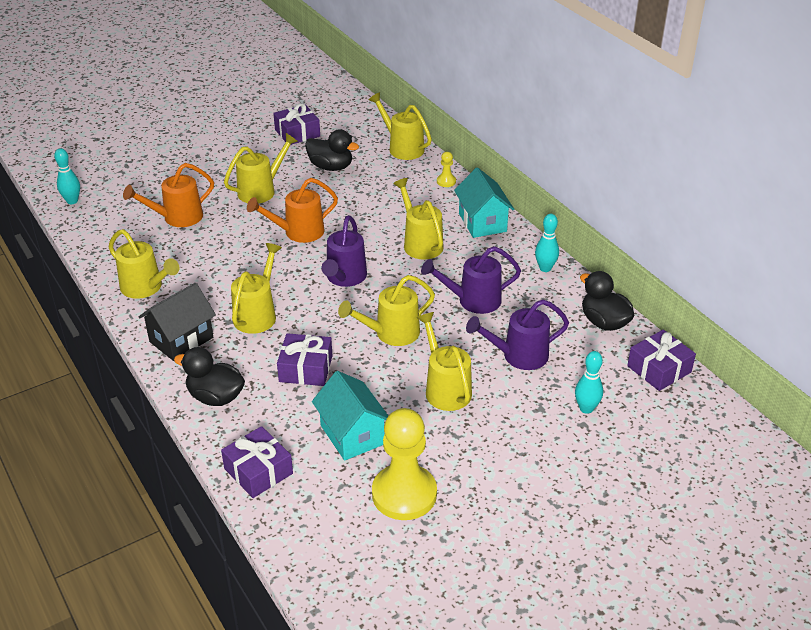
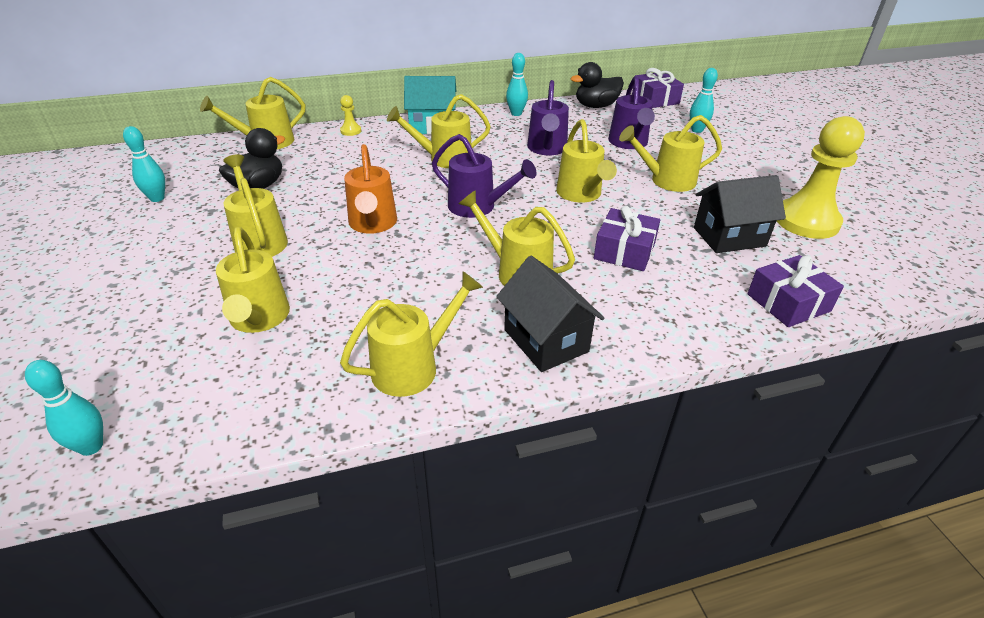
camera: 75 degrees left, 0 degrees up
orange watering can [123,163,214,227] -> yellow watering can [216,227,290,333]
black duck [174,347,245,406] -> none
purple gift [273,103,320,145] -> turquoise bowling pin [123,126,165,202]
turquoise house [312,371,388,461] -> black house [694,175,786,253]

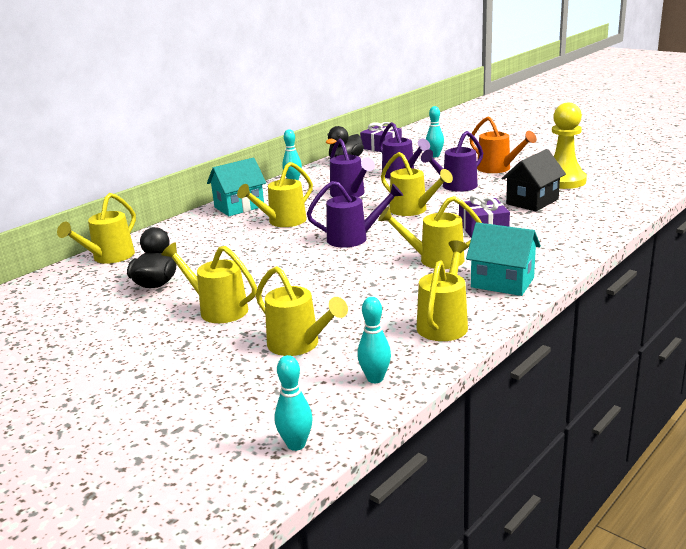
camera: 30 degrees left, 15 degrees down
turquoise bowling pin [123,126,165,202] -> turquoise bowling pin moved to [357,297,391,383]
yellow pawn [340,95,361,136] -> none
orange watering can [344,144,397,234] -> orange watering can moved to [470,117,537,173]
black house [496,256,605,372] -> turquoise house [466,222,541,296]
yellow watering can [619,115,722,192] -> purple watering can [421,131,483,192]
purple gift [747,255,844,327] -> none

